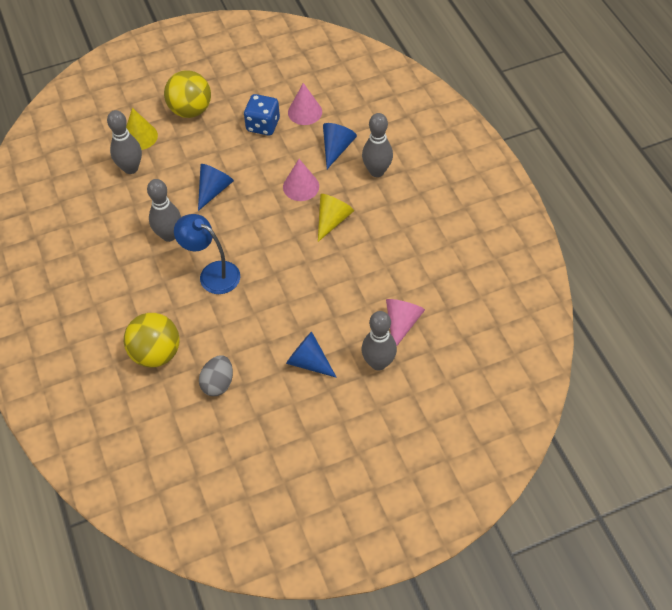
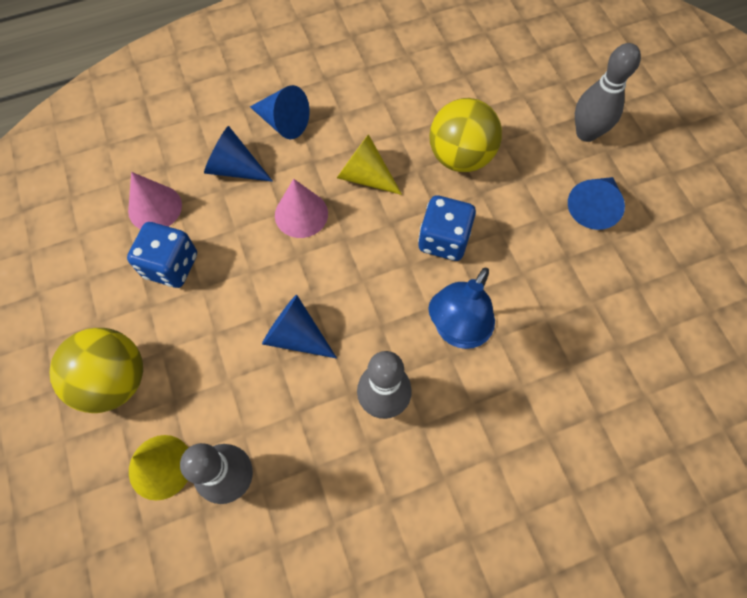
camera: 90 degrees left, 10 degrees up
yellow ball [124,313,180,368] -> yellow ball moved to [429,98,502,172]
grey egg [199,355,233,396] -> none
grey bowling pin [362,113,393,177] -> blue cone [250,85,310,140]
pink cone [386,299,425,346] -> none
none -> blue dice [418,195,476,261]

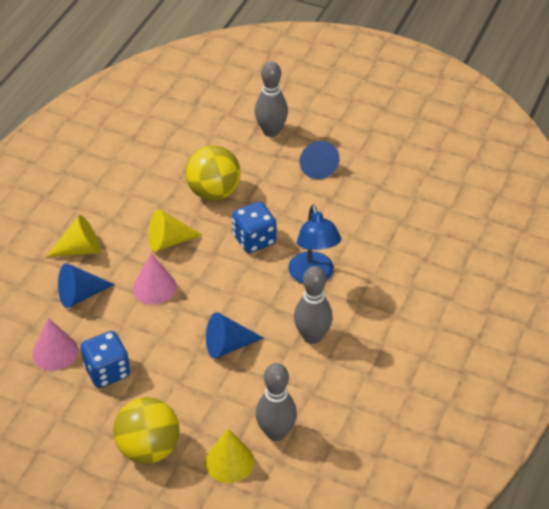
camera: 45 degrees left, 20 degrees down
blue cone [250,85,310,140] -> yellow cone [46,215,101,257]

